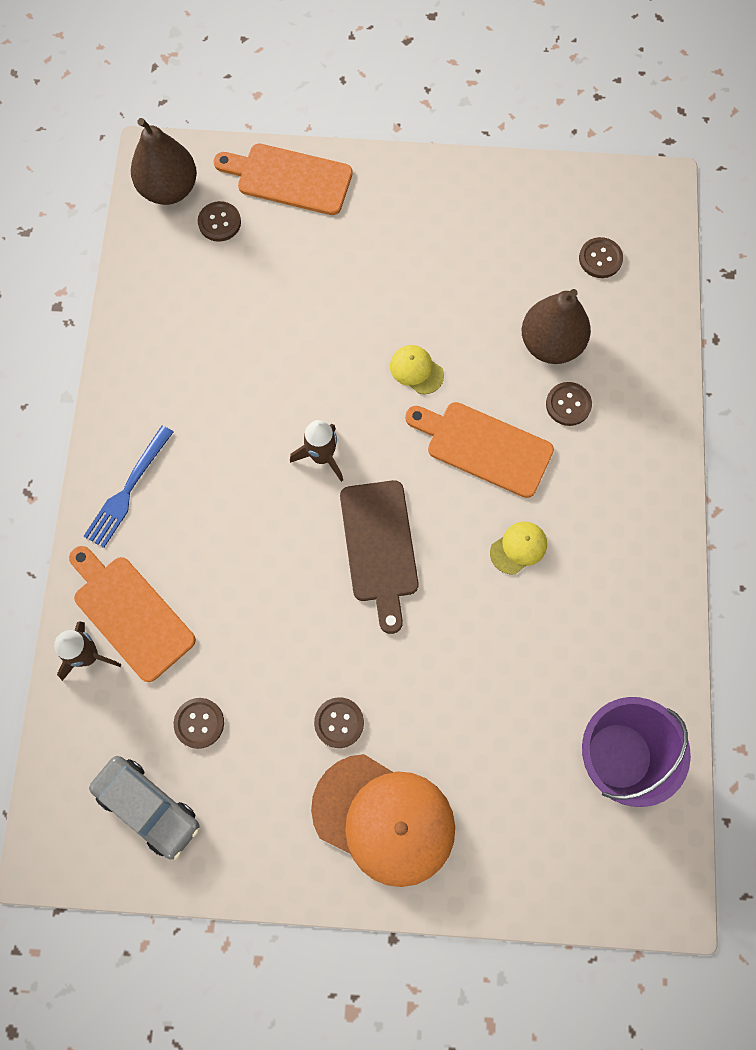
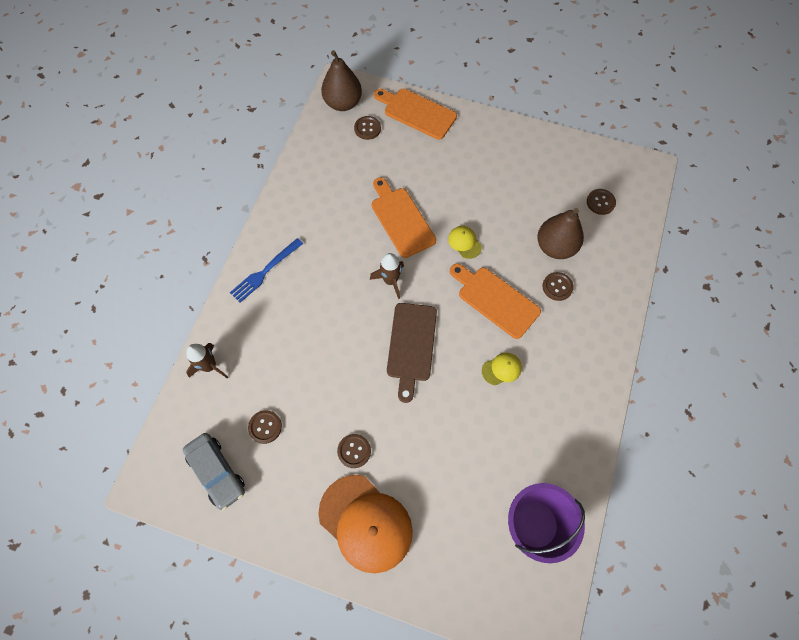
camera: 15 degrees right, 5 degrees down
orange cutting board [69,546,196,682] -> orange cutting board moved to [371,177,436,258]

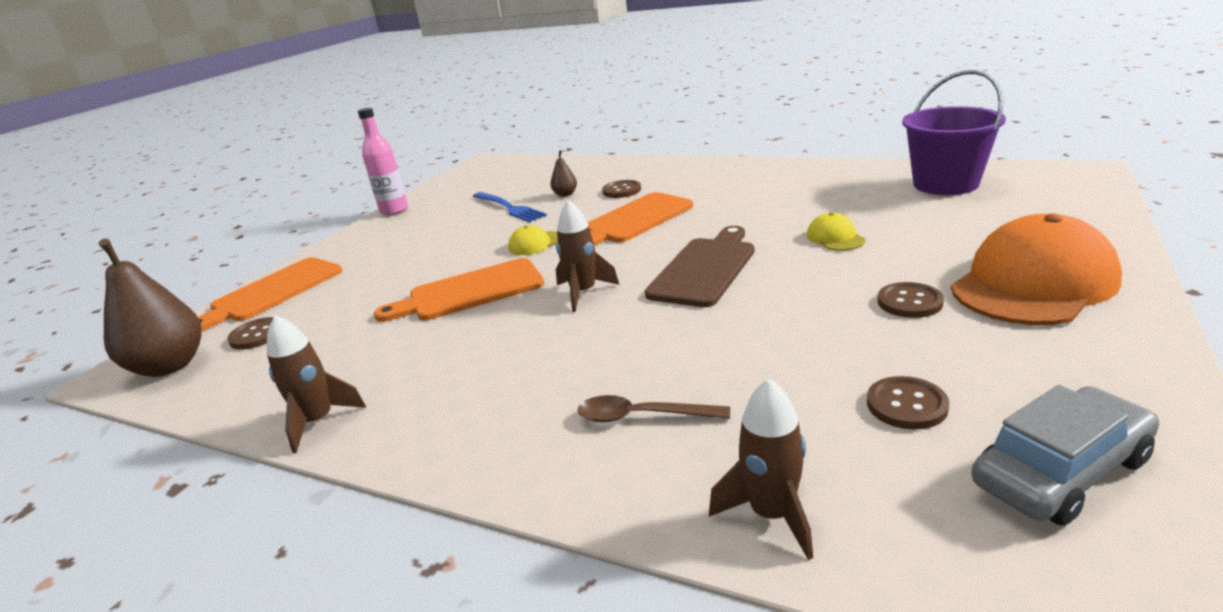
camera: 80 degrees left, 40 degrees down
blue fork [230,238,303,303] -> blue fork moved to [473,192,547,222]
brown cutting board [387,303,437,403] -> brown cutting board turned 75 degrees counterclockwise [645,226,755,307]
yellow cap [482,353,522,386] -> yellow cap moved to [807,212,865,251]
brown pear [537,208,584,259] -> brown pear [550,150,577,197], size x0.46
brown button [587,189,616,215] -> none
none -> brown rocket [267,315,366,453]
none -> pink bottle [358,108,408,215]
none -> brown spoon [578,395,730,422]

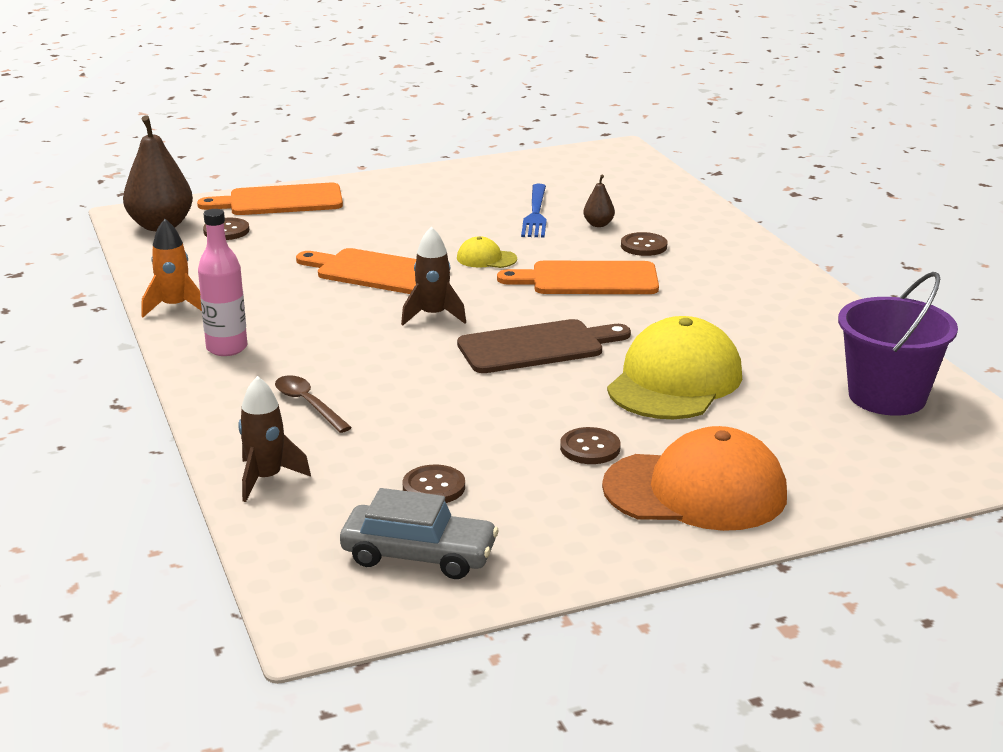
camera: 40 degrees right, 0 degrees up
brown rocket [267,315,366,453] -> orange rocket [141,219,202,317]
pink bottle [358,108,408,215] -> pink bottle moved to [198,209,247,356]
yellow cap [807,212,865,251] -> yellow cap [607,316,742,419], size x2.26

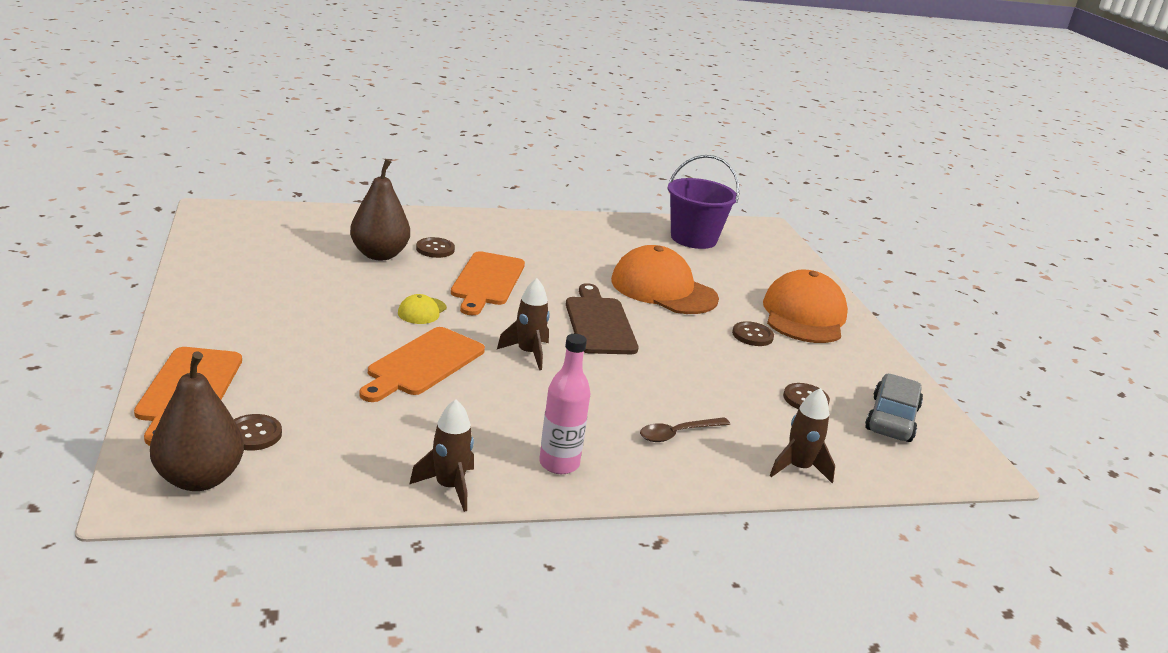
camera: 85 degrees left, 0 degrees up
orange rocket [141,219,202,317] -> brown rocket [409,399,474,512]
blue fork [521,184,547,238] -> none
brown pear [583,175,615,227] -> brown pear [350,159,410,260], size x2.16
yellow cap [607,316,742,419] -> orange cap [611,245,719,314]

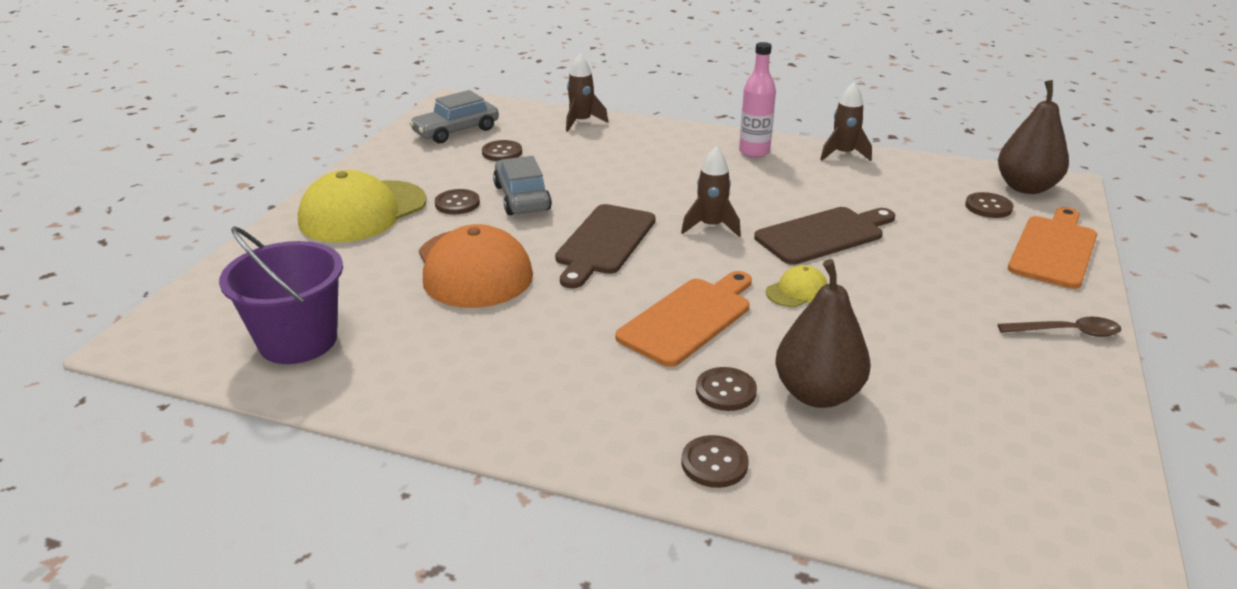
camera: 145 degrees left, 5 degrees up
orange cutting board [359,327,485,402] -> brown cutting board [754,207,895,265]
brown spoon [640,417,730,442] -> brown spoon moved to [998,317,1122,337]
orange cap [763,270,848,343] -> yellow cap [298,170,427,243]
none -> grey car [493,156,552,215]
none -> brown button [682,435,749,488]

